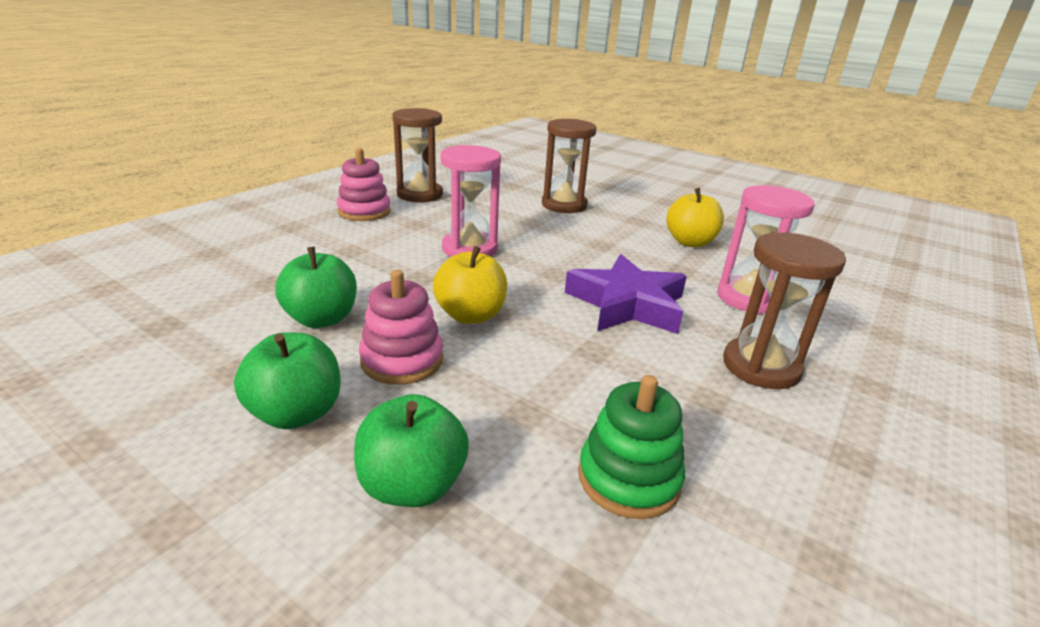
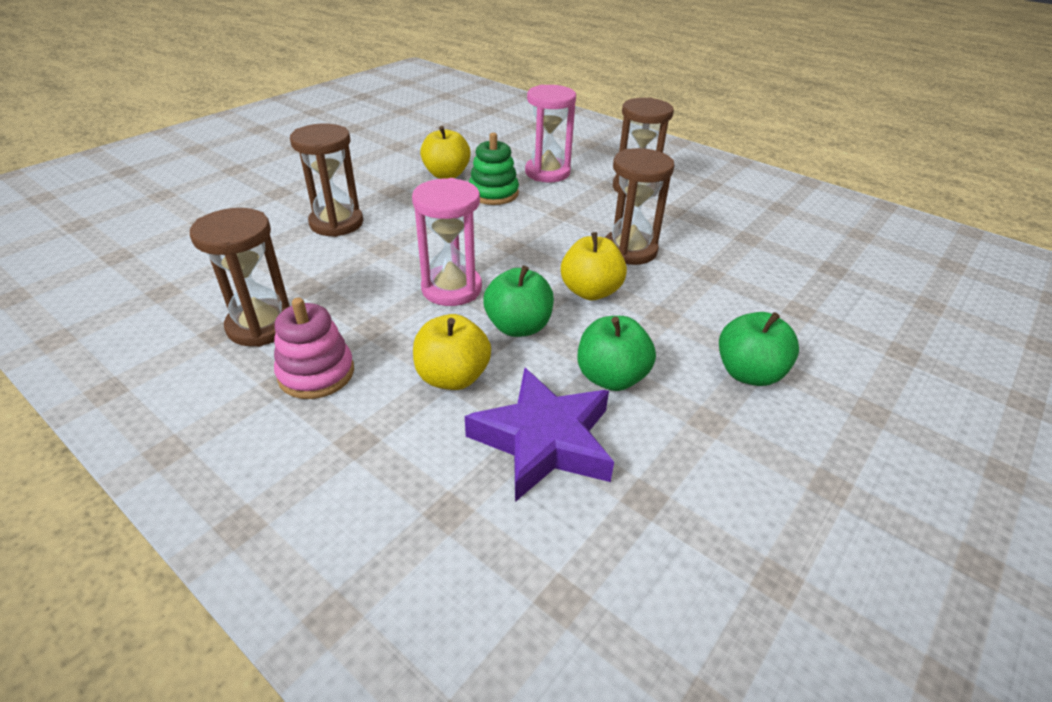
camera: 85 degrees left, 10 degrees up
green apple [354,394,469,507] -> green apple moved to [483,266,554,337]
pink stacking toy [359,270,443,385] -> none
purple star [565,254,687,334] -> purple star moved to [465,368,614,502]
green stacking toy [578,375,685,519] -> green stacking toy moved to [469,133,519,205]
none -> yellow apple [413,314,491,390]
none -> brown hourglass [605,148,674,265]

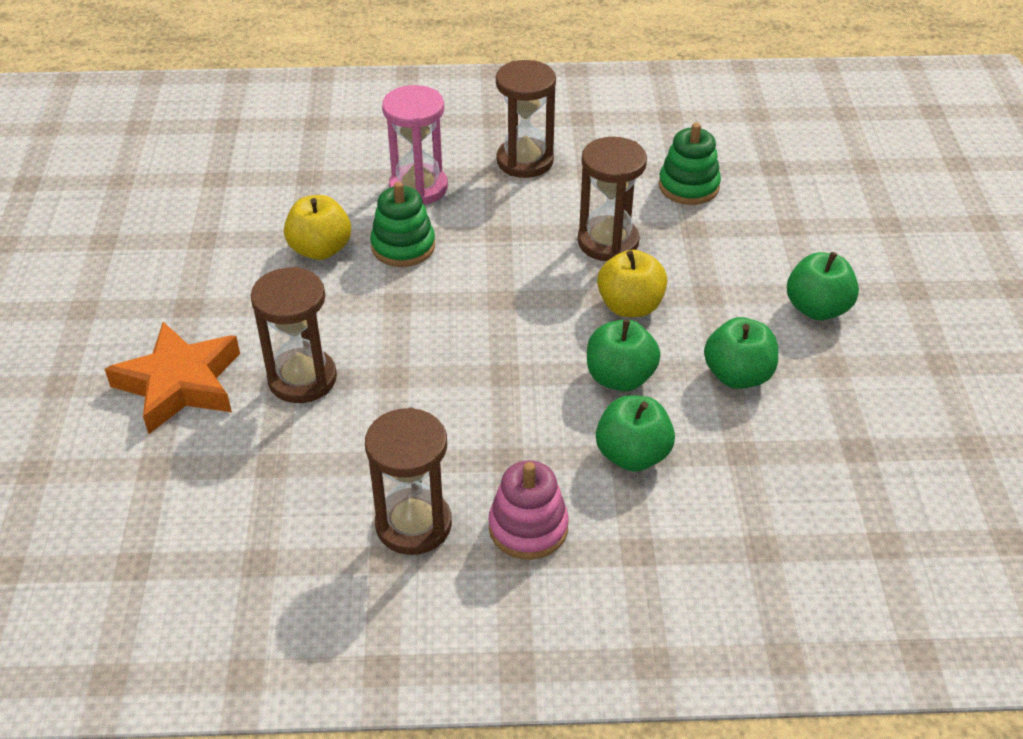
camera: 40 degrees left, 5 degrees up
pink hourglass [412,178,482,306] -> none
yellow apple [413,314,491,390] -> green apple [596,395,675,472]
purple star [465,368,614,502] -> none
none -> orange star [105,322,240,434]
none -> green stacking toy [659,123,721,205]

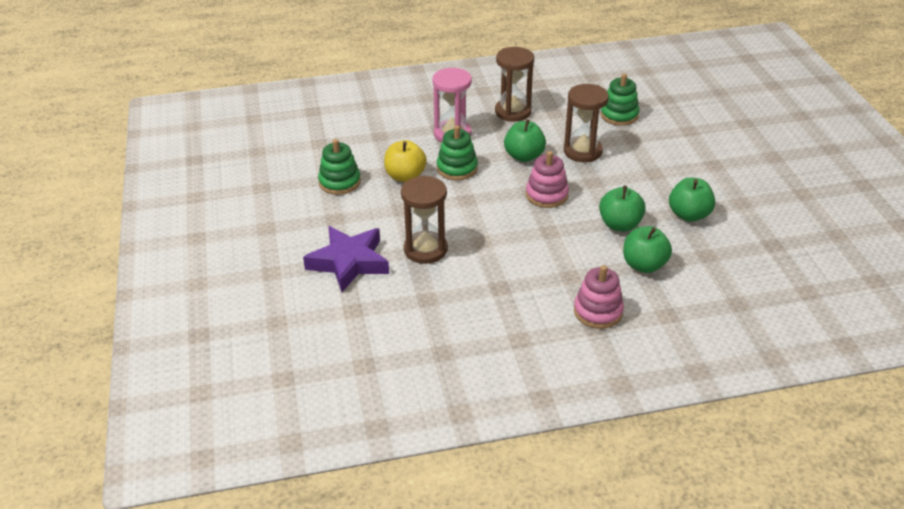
camera: 10 degrees left, 5 degrees down
orange star [105,322,240,434] -> purple star [303,226,389,292]
brown hourglass [365,407,452,555] -> none
yellow apple [597,250,667,317] -> none
green apple [787,252,859,320] -> green apple moved to [504,119,546,162]
none -> green stacking toy [318,139,361,195]
none -> pink stacking toy [526,151,569,208]

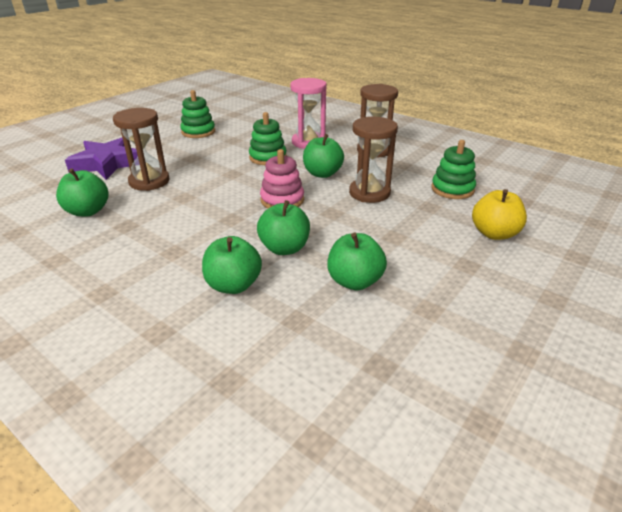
camera: 50 degrees right, 5 degrees down
yellow apple [384,140,427,182] -> yellow apple moved to [472,189,527,240]
pink stacking toy [574,265,624,329] -> none
none -> green apple [56,168,109,217]

